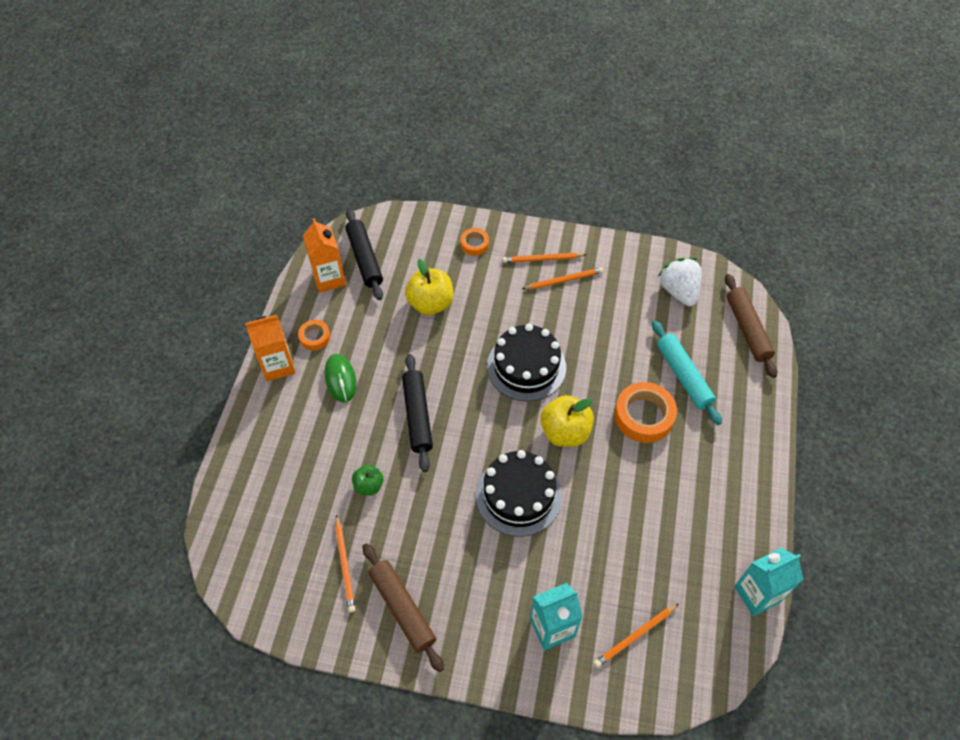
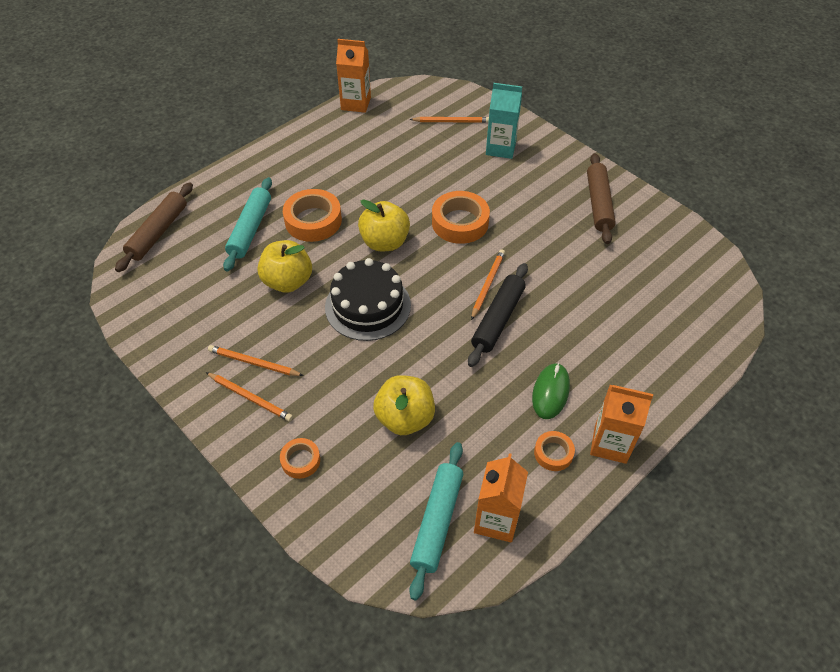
camera: 145 degrees left, 5 degrees down
orange pencil [335,514,356,612] -> orange pencil moved to [471,249,505,320]
black rolling pin [346,209,383,300] -> turquoise rolling pin [409,442,463,600]
green apple [352,465,383,495] -> none
black cake [476,450,562,537] -> orange tape [432,191,490,244]
white strawberry [658,258,702,306] -> none
turquoise carton [734,548,804,616] -> orange carton [336,39,371,113]
none -> yellow apple [257,240,312,293]

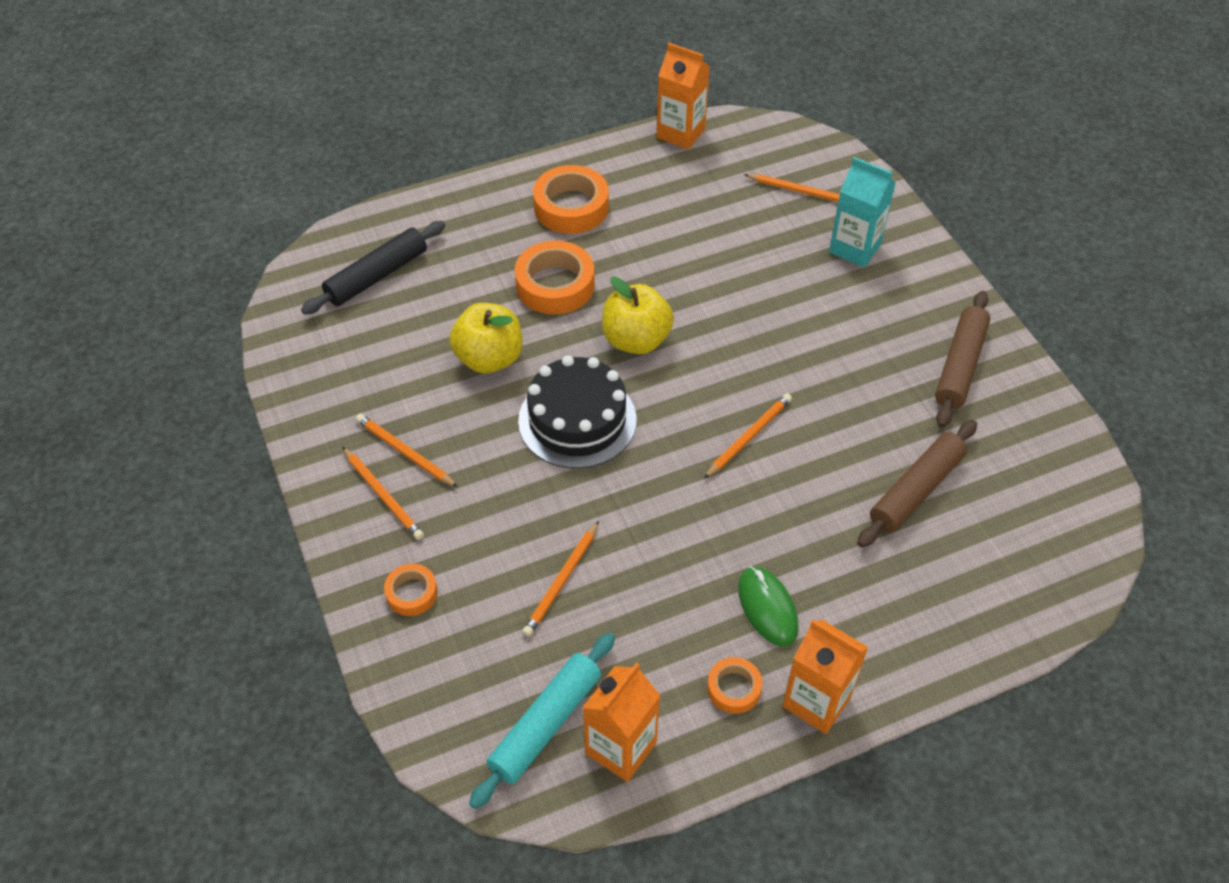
camera: 20 degrees right, 0 degrees up
brown rolling pin [115,182,193,272] -> brown rolling pin moved to [857,420,977,548]
turquoise rolling pin [223,177,272,271] -> none
yellow apple [373,375,435,435] -> orange pencil [522,521,599,637]
orange tape [432,191,490,244] -> orange tape moved to [533,165,609,234]
black rolling pin [468,263,528,367] -> black rolling pin moved to [301,221,445,315]
green mouse [532,363,570,419] -> green mouse turned 60 degrees counterclockwise [738,566,799,647]

